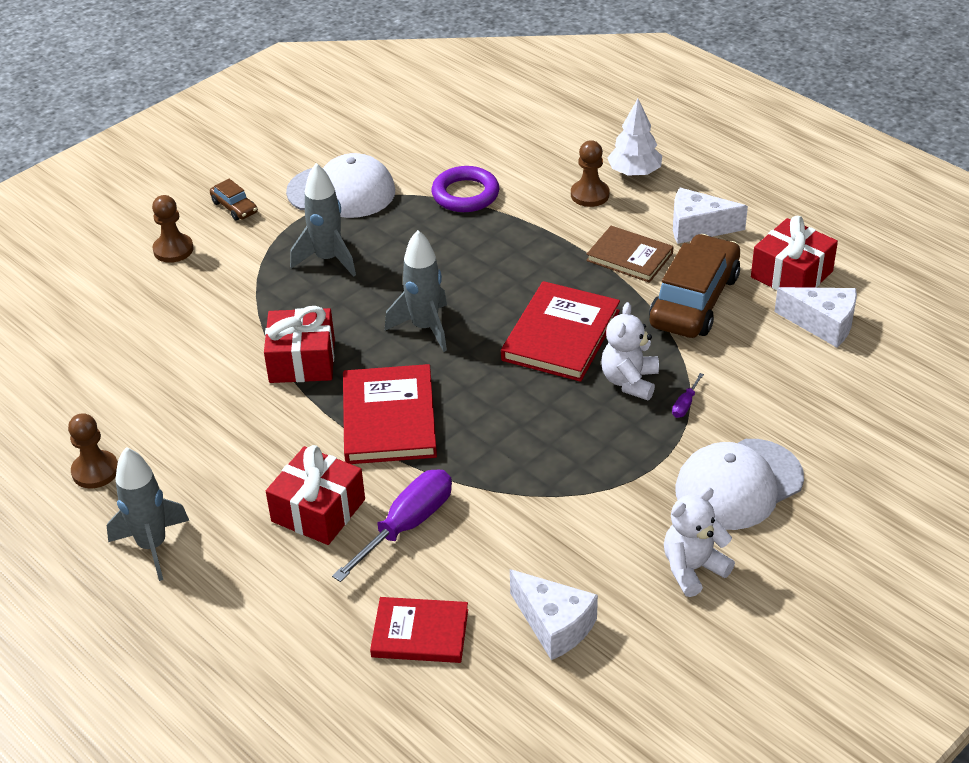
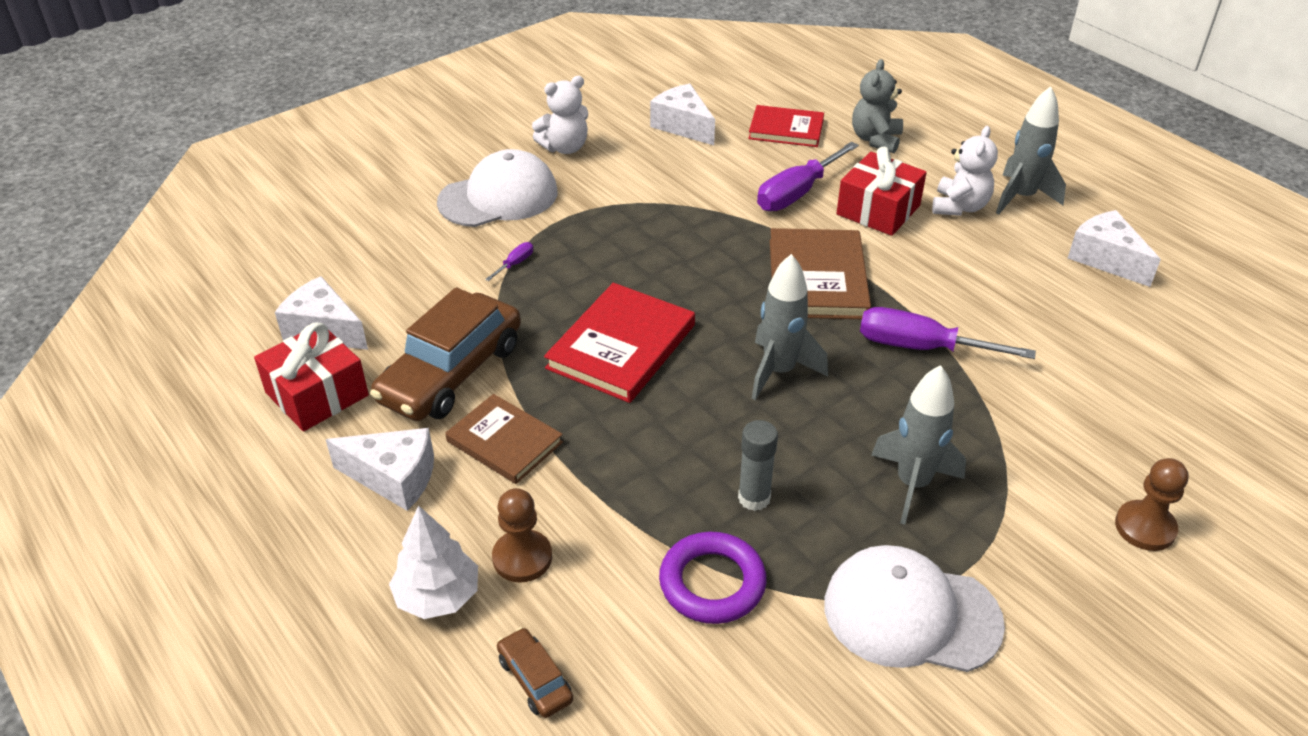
camera: 175 degrees left, 0 degrees up
brown pawn [68,413,118,488] -> white cheese [1068,210,1161,287]
brown car [210,179,258,221] -> brown car moved to [497,627,573,718]
red gift [264,306,335,383] -> purple screwdriver [860,307,1036,359]
red book [343,364,437,464] -> brown book [770,228,871,319]
white teddy bear [601,302,659,400] -> white teddy bear moved to [932,126,998,216]
none -> grey glue stick [738,420,778,511]
none -> grey teddy bear [852,59,903,153]

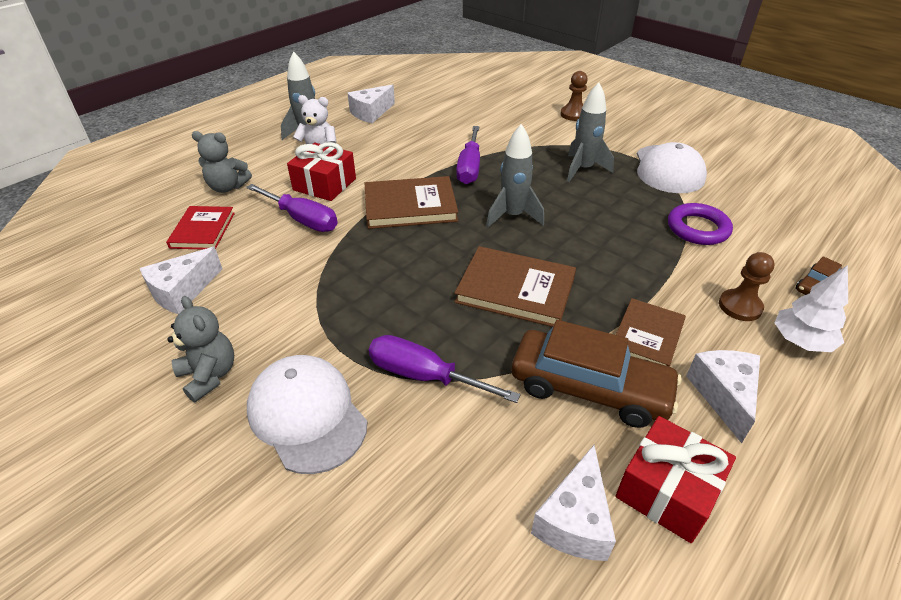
camera: 100 degrees left, 0 degrees up
purple screwdriver [485,242,533,281] -> purple screwdriver [369,335,521,403], size x2.33
white teddy bear [532,76,588,154] -> grey teddy bear [167,296,234,402]
red book [544,283,695,403] -> brown book [455,246,576,327]
grey glue stick [738,420,778,511] -> none

